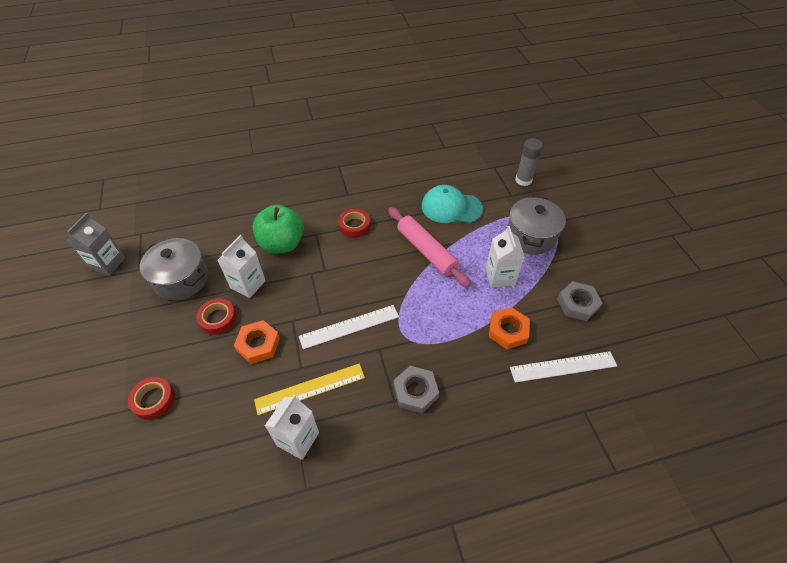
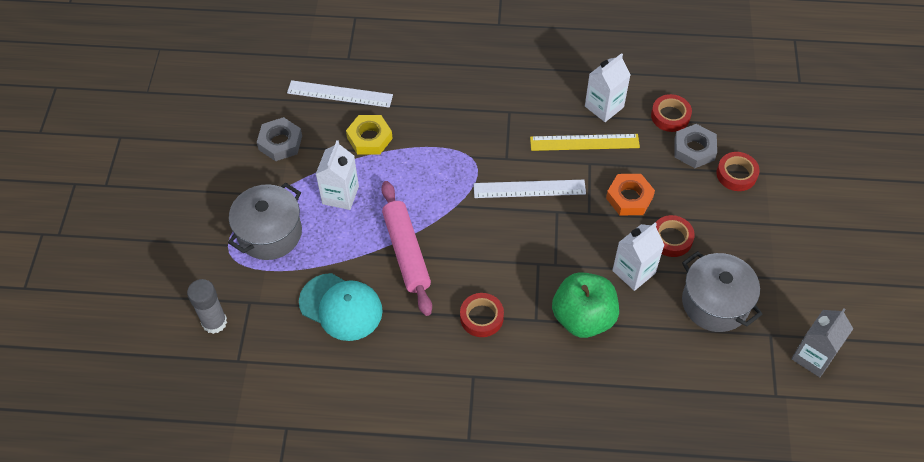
camera: 160 degrees left, 5 degrees up
grey nut [394,366,439,413] -> grey nut moved to [674,124,717,168]
orange nut [489,307,530,349] -> yellow nut [346,115,393,155]
none -> red tape [651,94,692,132]

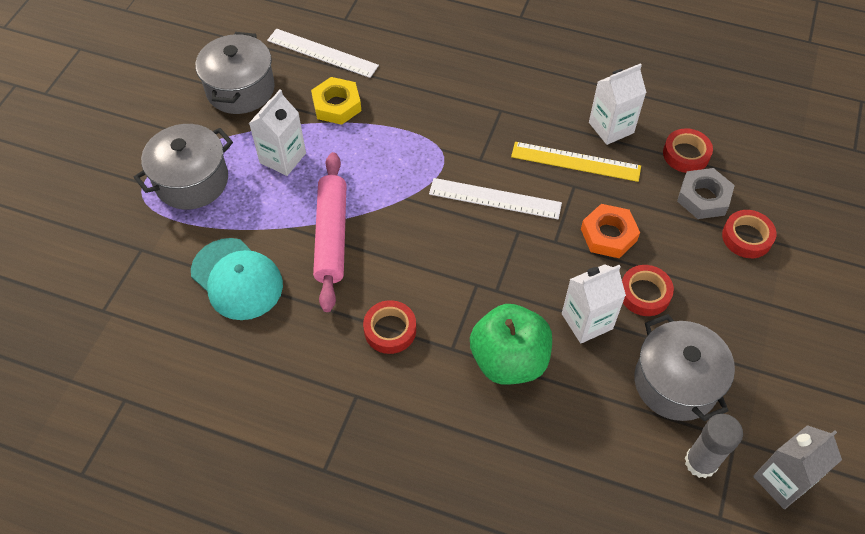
camera: 15 degrees right, 0 degrees up
grey glue stick [187,279,227,334] -> grey glue stick moved to [685,414,743,478]
grey nut [257,117,302,161] -> grey pot [195,32,275,114]

